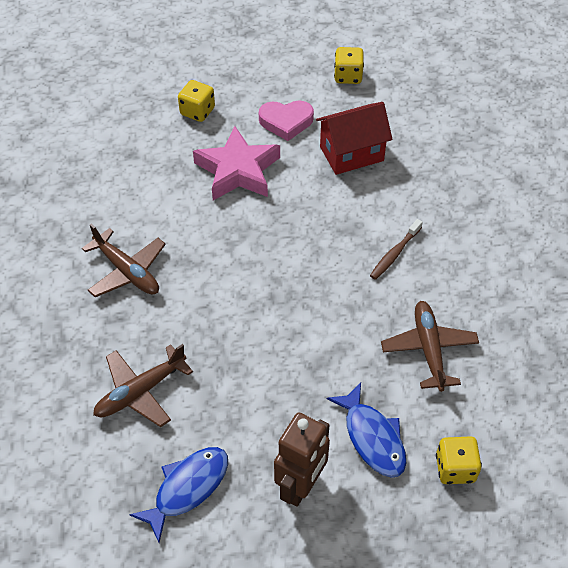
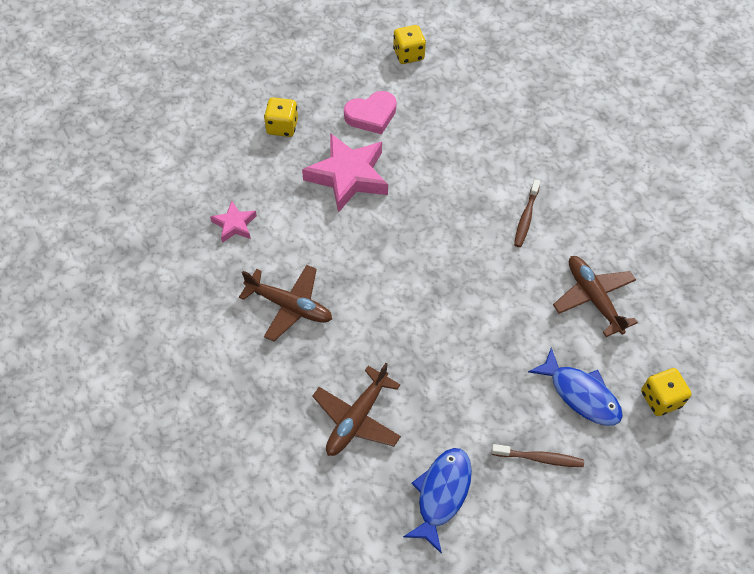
camera: 20 degrees left, 5 degrees up
brown robot [274,412,330,507] -> brown toothbrush [491,444,584,467]
red house [316,102,393,175] -> none
none -> pink star [210,201,257,243]

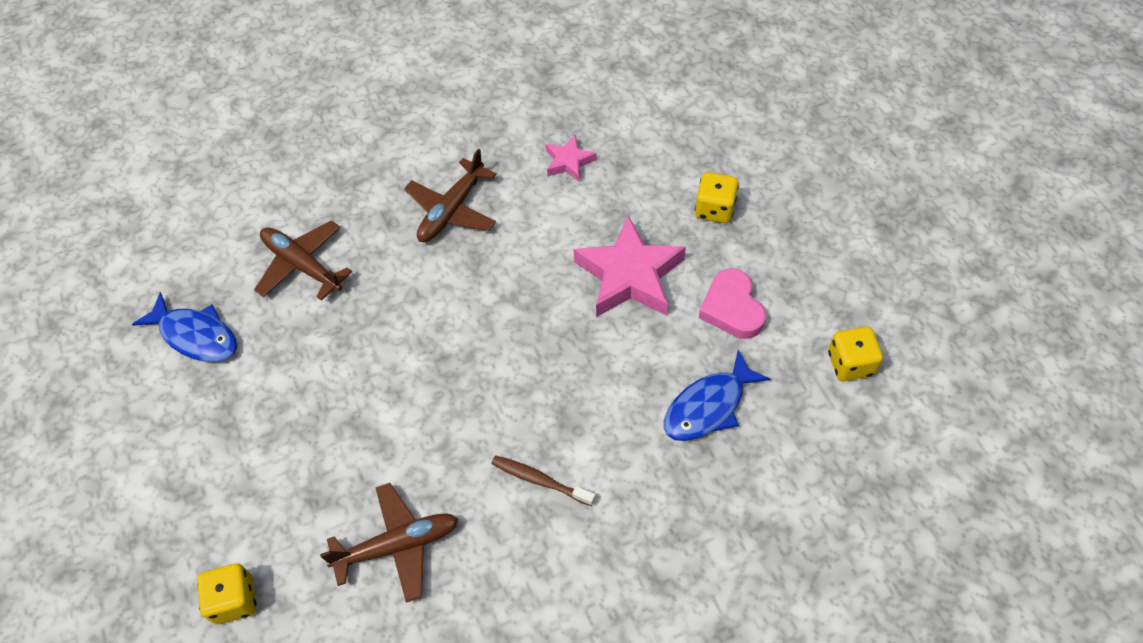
camera: 100 degrees right, 0 degrees up
brown toothbrush [491,444,584,467] -> none
blue fish [528,348,623,426] -> blue fish moved to [664,350,771,441]

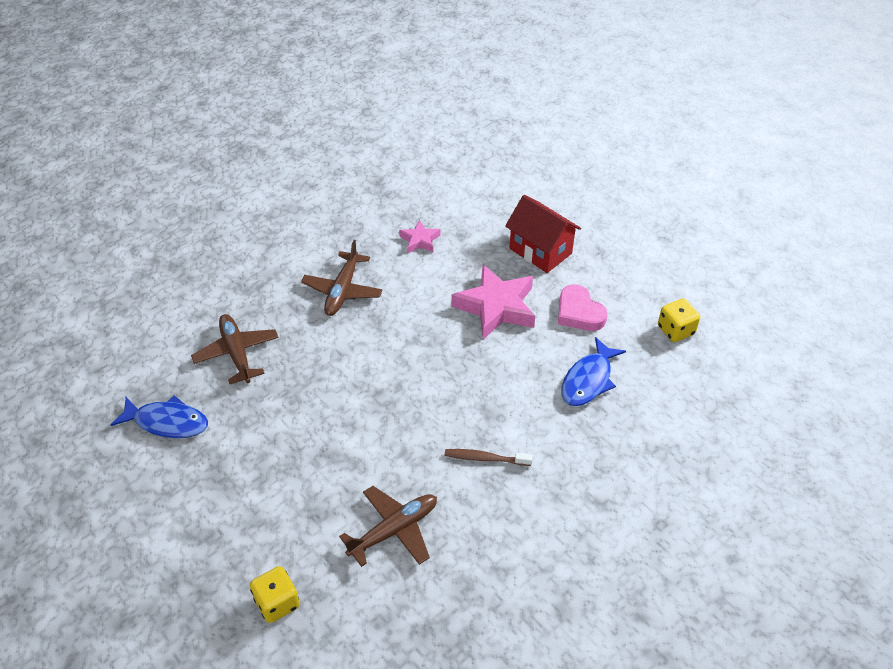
camera: 20 degrees left, 10 degrees down
brown plane [254,220,352,301] -> brown plane turned 45 degrees clockwise [191,314,279,384]
yellow dice [695,172,739,223] -> red house [505,195,581,273]

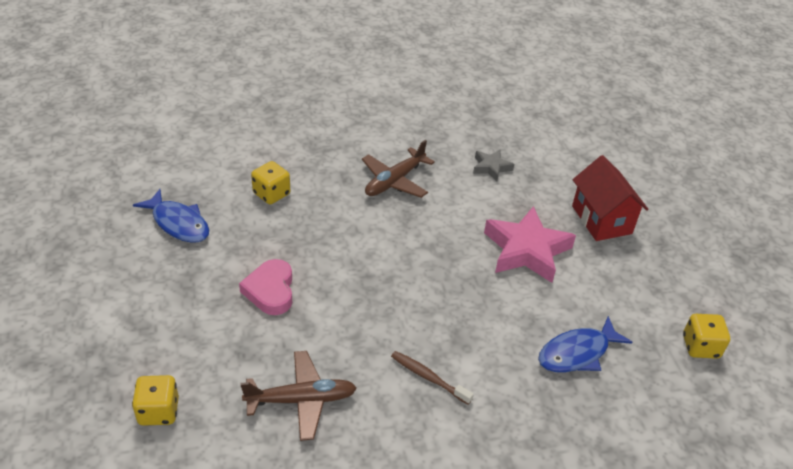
camera: 25 degrees right, 5 degrees down
brown plane [191,314,279,384] -> yellow dice [251,161,290,204]
pink star [399,220,440,253] -> grey star [473,150,514,182]
pink heart [558,285,608,331] -> pink heart moved to [239,259,292,315]

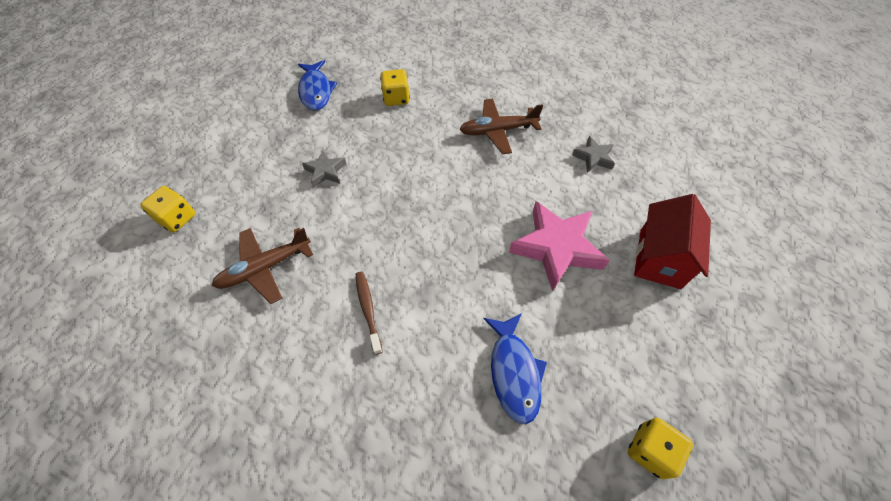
camera: 40 degrees right, 15 degrees up
pink heart [239,259,292,315] -> grey star [302,150,347,187]
brown plane [240,351,357,441] -> brown plane turned 120 degrees clockwise [212,228,313,304]
blue fish [538,316,633,372] -> blue fish turned 105 degrees counterclockwise [483,313,547,424]

